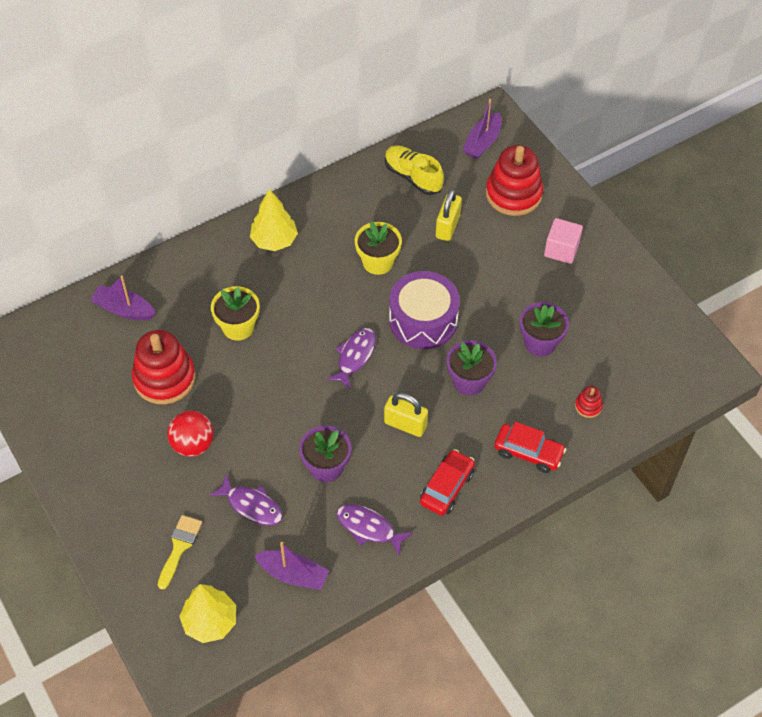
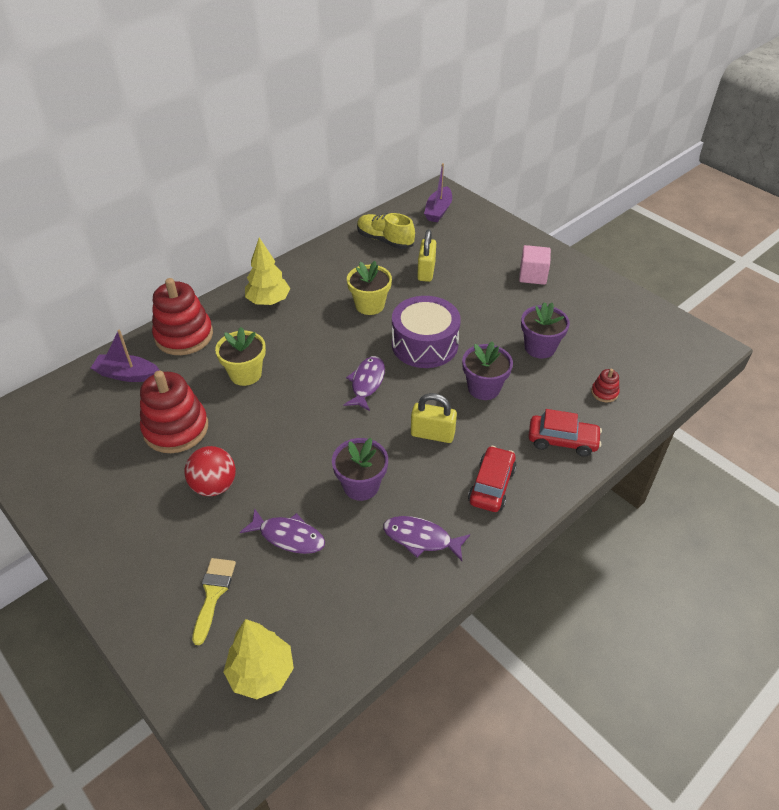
camera: 10 degrees left, 10 degrees down
purple boat [254,542,329,590] -> none
red stacking toy [486,145,543,216] -> red stacking toy moved to [152,278,213,355]

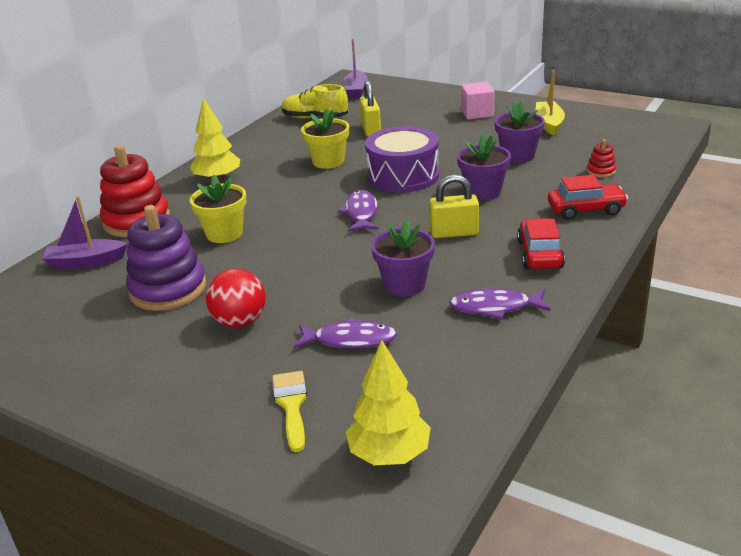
camera: 15 degrees left, 15 degrees down
red stacking toy [140,371,208,453] -> purple stacking toy [126,205,206,311]
none -> yellow boat [536,70,565,136]

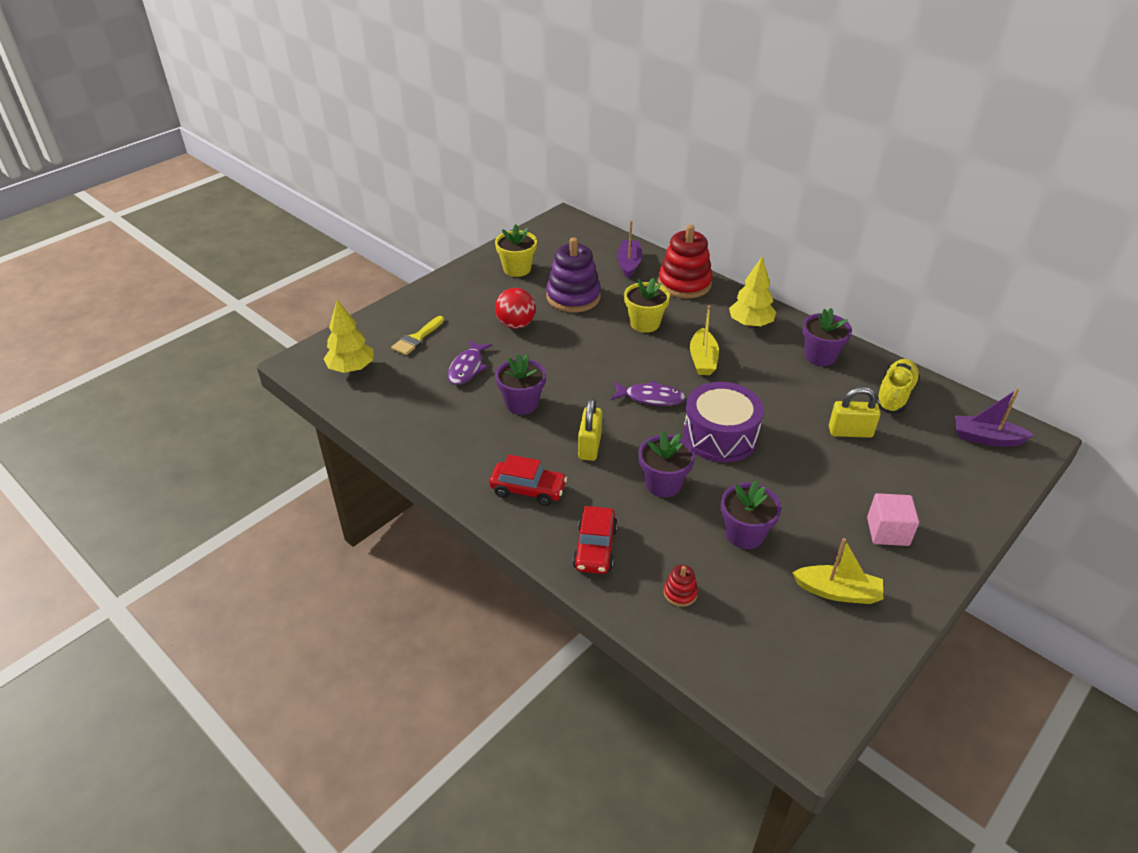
camera: 100 degrees right, 10 degrees up
yellow brush [272,371,307,452] -> yellow brush turned 120 degrees clockwise [391,316,444,355]
yellow flower pot [301,109,349,169] -> yellow flower pot moved to [495,224,537,277]
purple fish [450,288,551,320] -> none
none -> yellow boat [690,305,719,375]
none -> purple flower pot [802,308,852,366]

